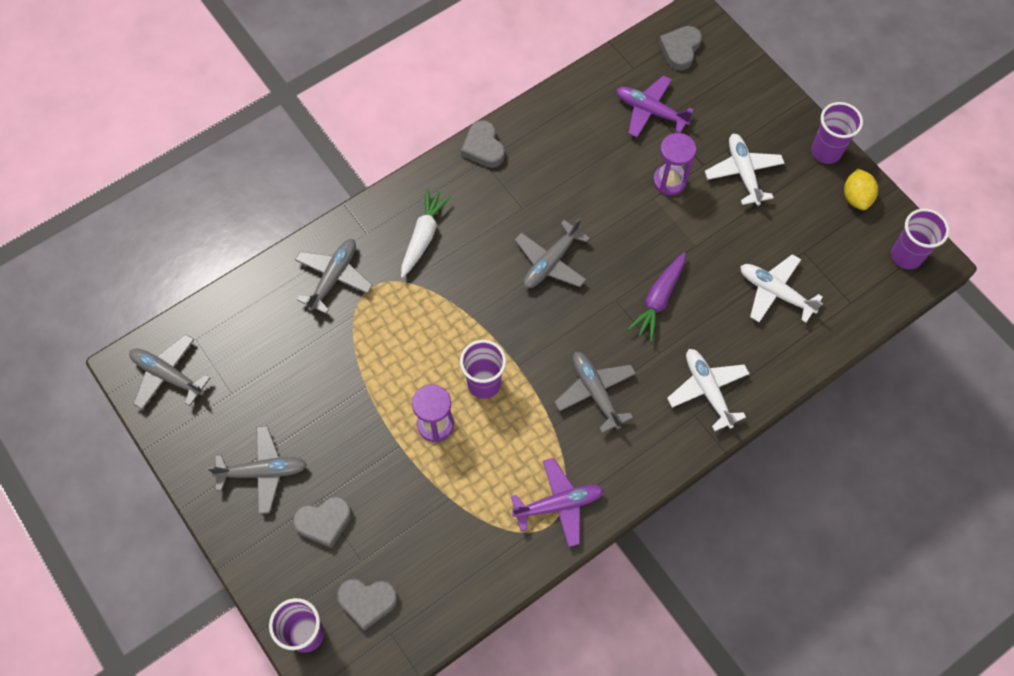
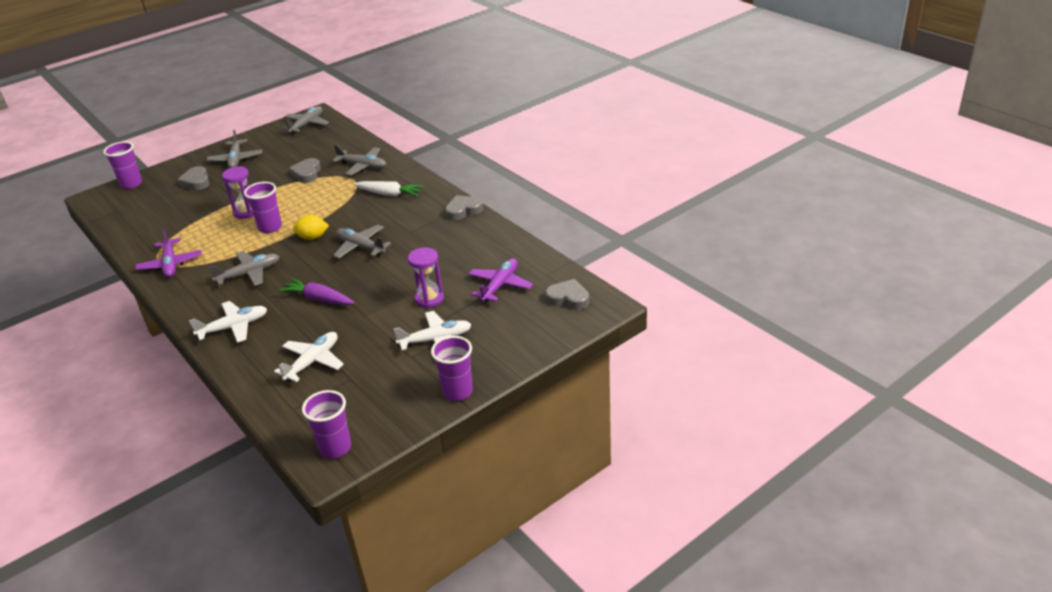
camera: 90 degrees right, 30 degrees down
grey heart [337,578,398,631] -> grey heart moved to [289,158,321,183]
yellow lemon [844,169,878,210] -> yellow lemon moved to [293,215,329,240]

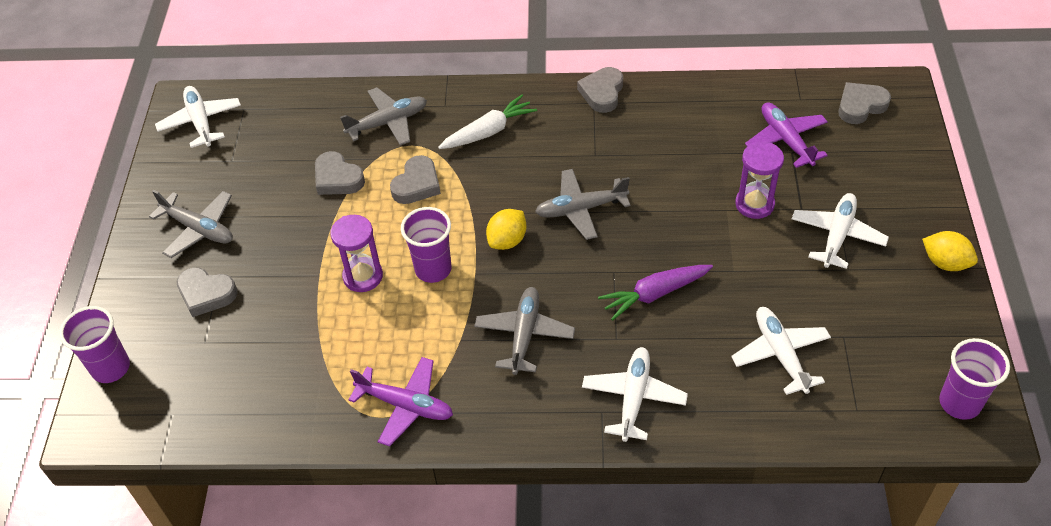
camera: 50 degrees left, 15 degrees up
grey plane [282,106,329,134] -> white plane [155,86,241,148]
purple cup [431,336,473,401] -> yellow lemon [922,231,978,271]
none -> grey heart [390,155,441,204]

